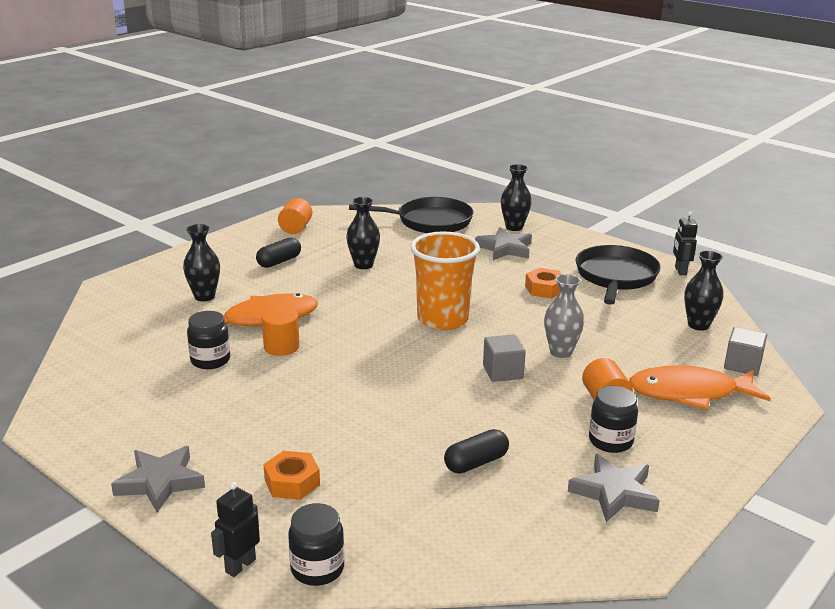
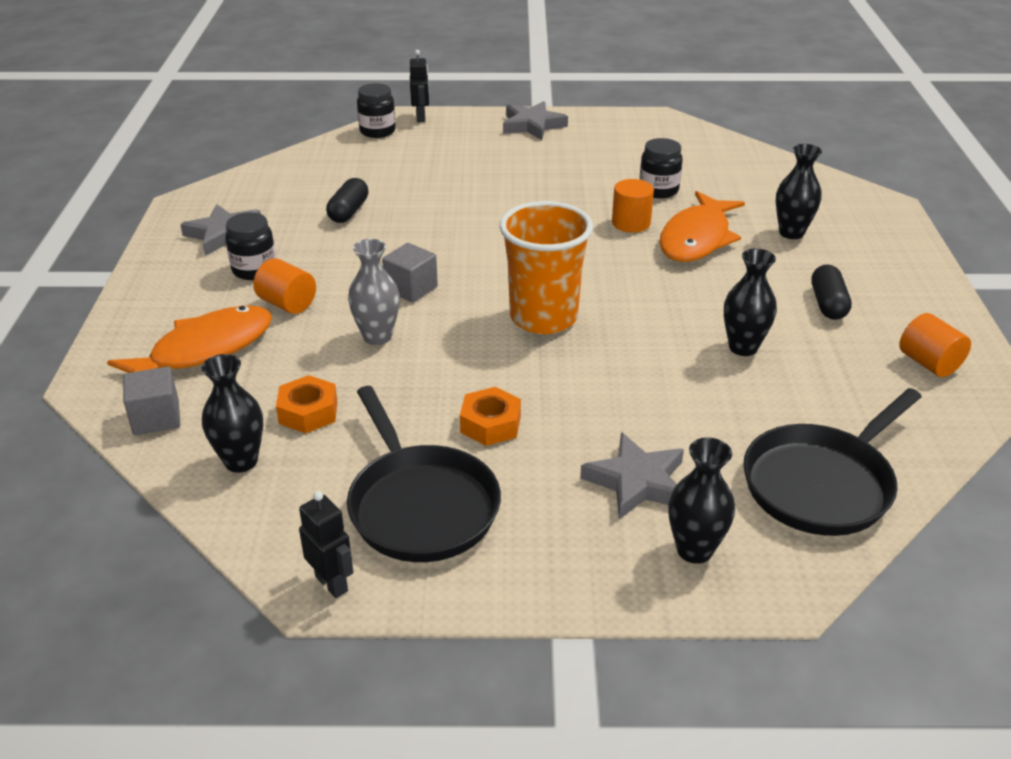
camera: 140 degrees right, 10 degrees up
orange nut [263,451,320,500] -> orange nut moved to [276,375,338,434]

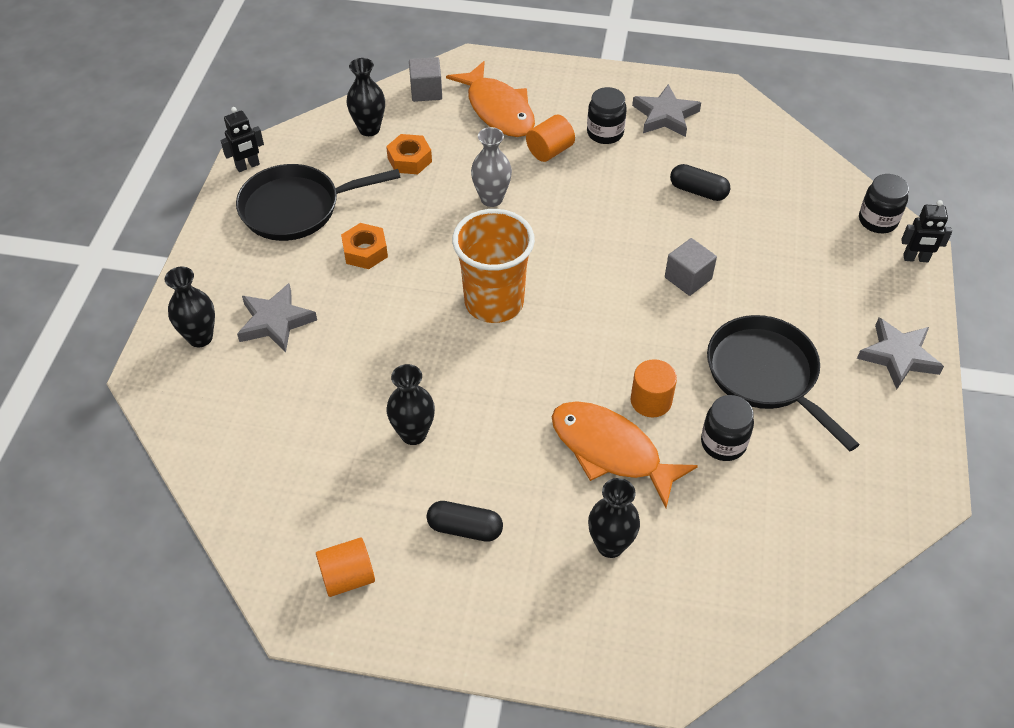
camera: 100 degrees right, 15 degrees up
grey cube [382,243,438,302] -> grey cube moved to [665,238,717,296]
black pan [743,388,922,536] -> black pan moved to [707,315,860,451]

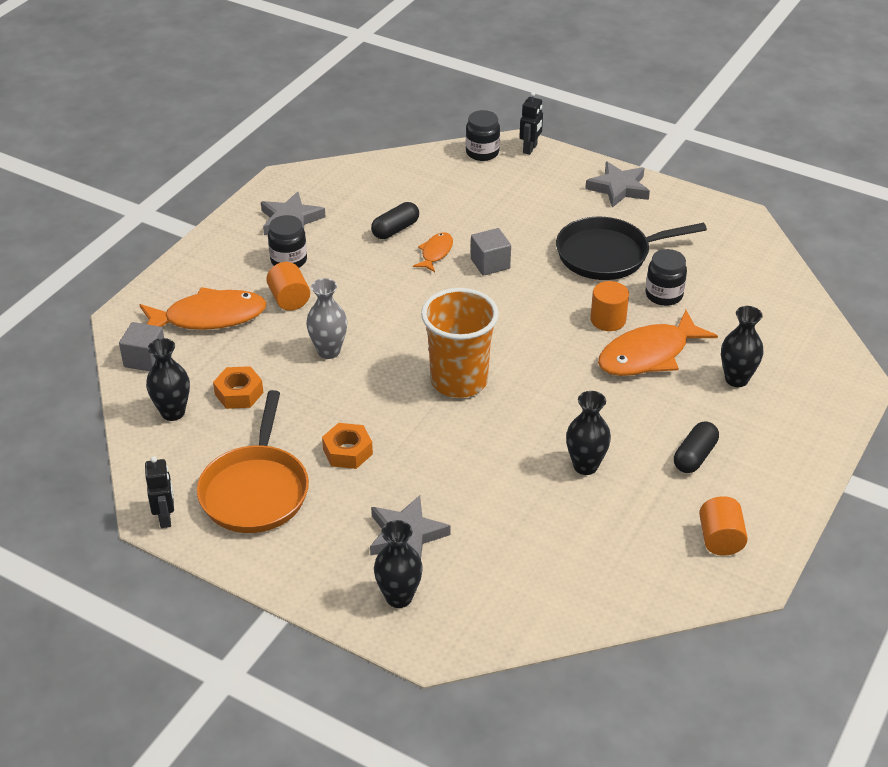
camera: 70 degrees left, 10 degrees down
black pan [236,164,401,241] -> orange pan [197,390,309,533]
none -> orange fish [413,232,453,272]

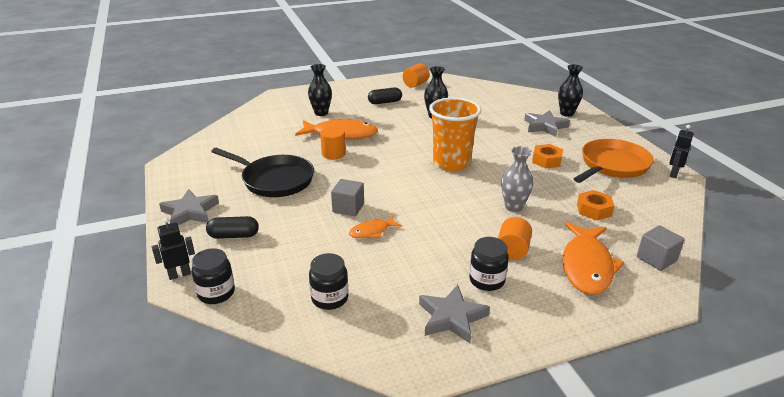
camera: 140 degrees left, 10 degrees down
orange fish [139,287,267,330] -> orange fish turned 105 degrees counterclockwise [562,222,625,295]
black vase [146,338,190,421] -> none
black capsule [371,202,419,239] -> black capsule moved to [206,216,259,239]
black jar [646,249,687,306] -> black jar moved to [309,253,348,310]

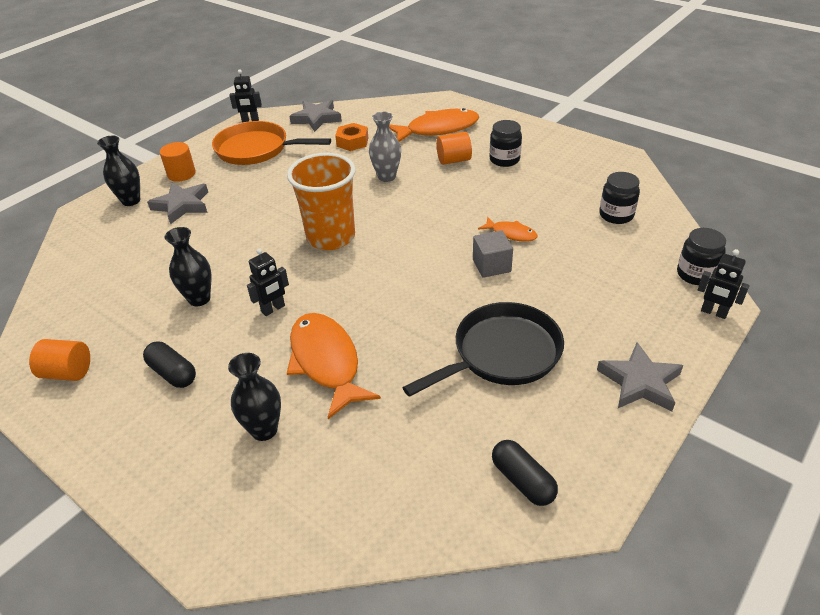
camera: 120 degrees left, 10 degrees up
black capsule [206,216,259,239] -> black capsule moved to [492,440,558,506]
black pan [211,148,314,197] -> black pan turned 60 degrees clockwise [402,302,564,397]
orange cylinder [320,127,346,159] -> orange cylinder moved to [160,142,196,182]
grey star [419,285,490,343] -> grey star moved to [290,100,342,132]
orange nut [532,144,563,168] -> none
grey cube [637,225,685,271] -> none
none -> black robot [247,248,289,316]

